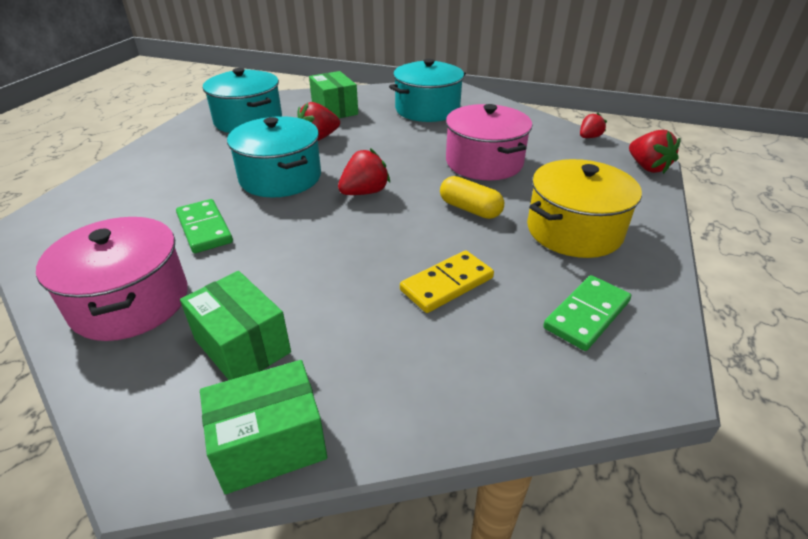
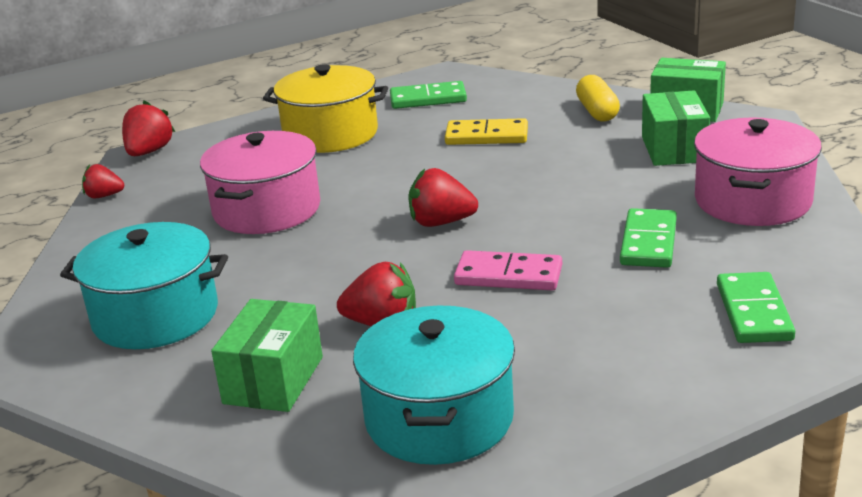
camera: 135 degrees left, 10 degrees down
turquoise pot [227,116,321,198] -> pink domino [454,250,562,290]
yellow capsule [440,176,504,219] -> yellow capsule moved to [576,75,620,122]
none -> green domino [717,272,795,343]

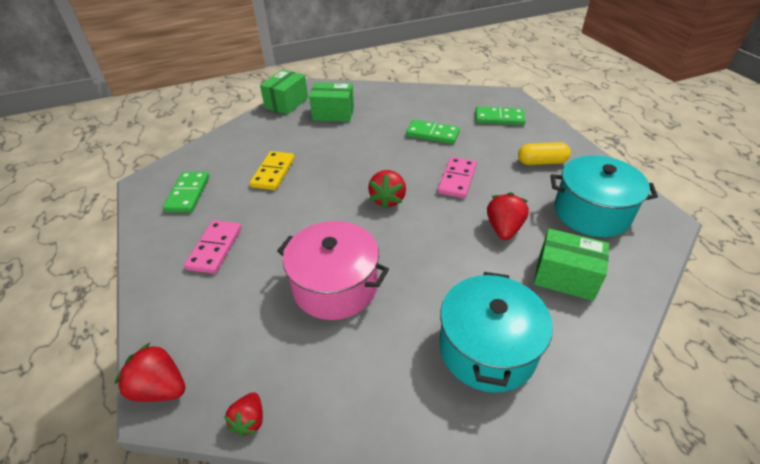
camera: 85 degrees left, 15 degrees up
yellow pot [263,64,388,153] -> pink domino [184,220,242,274]
yellow capsule [576,75,620,122] -> yellow capsule moved to [518,142,571,165]
pink pot [694,117,822,226] -> none

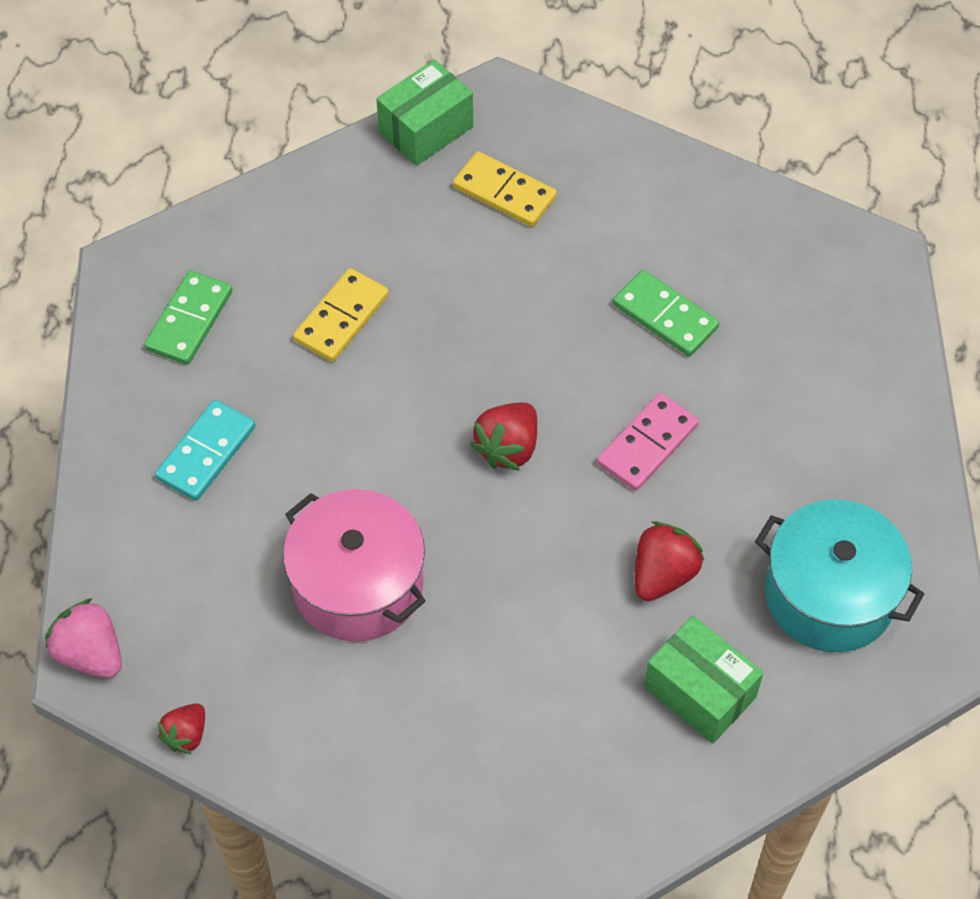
camera: 20 degrees right, 15 degrees up
red strawberry [115,342,185,402] -> pink strawberry [45,598,122,678]
pink domino [184,220,242,274] -> turquoise domino [155,400,255,501]
green box [309,82,354,122] -> yellow domino [453,151,557,227]
turquoise pot [439,272,553,393] -> none
green domino [476,106,525,125] -> none
yellow capsule [518,142,571,165] -> none

